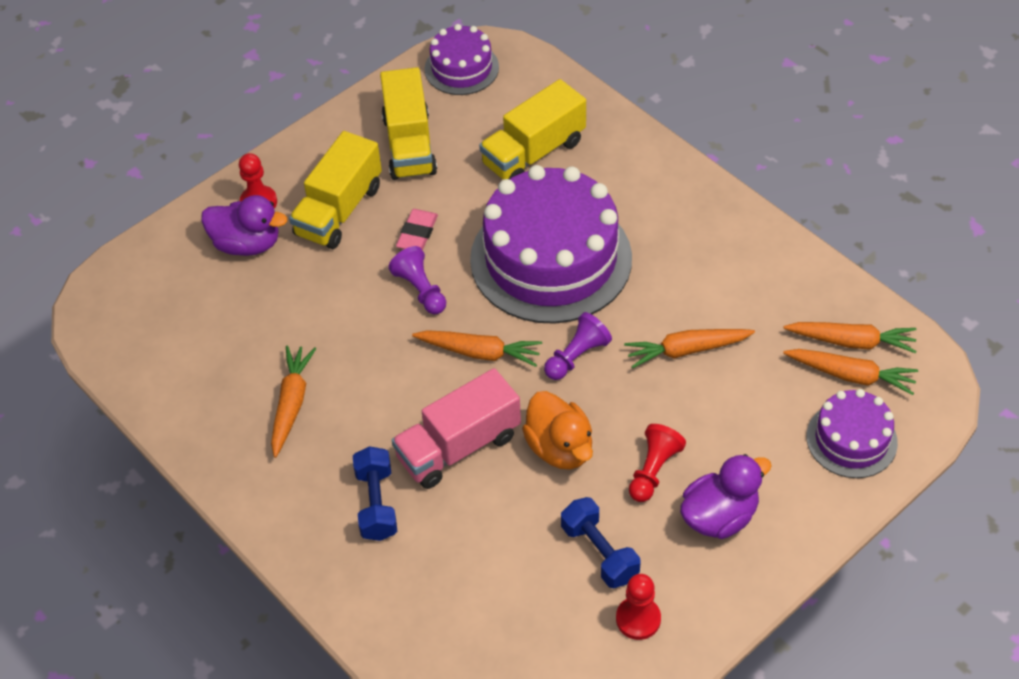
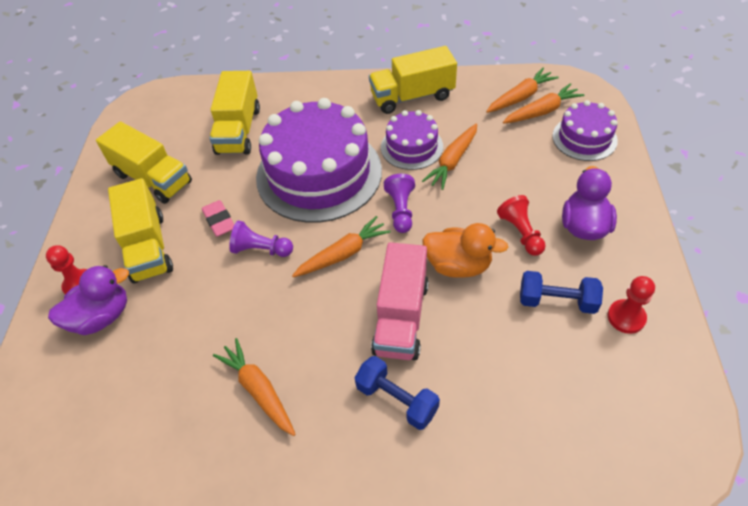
camera: 45 degrees left, 0 degrees up
purple cake [424,24,499,95] -> purple cake moved to [381,110,443,170]
none -> yellow truck [369,46,457,114]

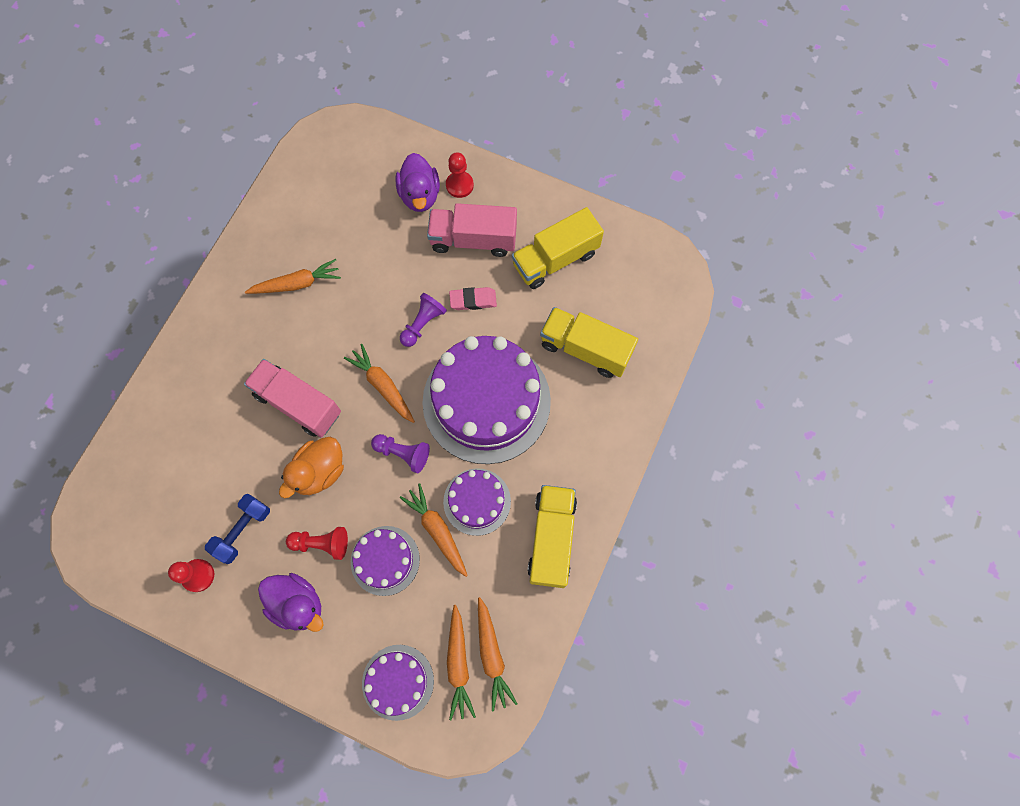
camera: 110 degrees right, 20 degrees up
yellow truck [108,178,173,283] -> pink truck [427,203,517,257]
orange carrot [292,216,391,277] -> orange carrot turned 150 degrees clockwise [344,344,415,423]
blue dumbbell [355,356,440,430] -> none
none -> purple cake [351,526,420,596]

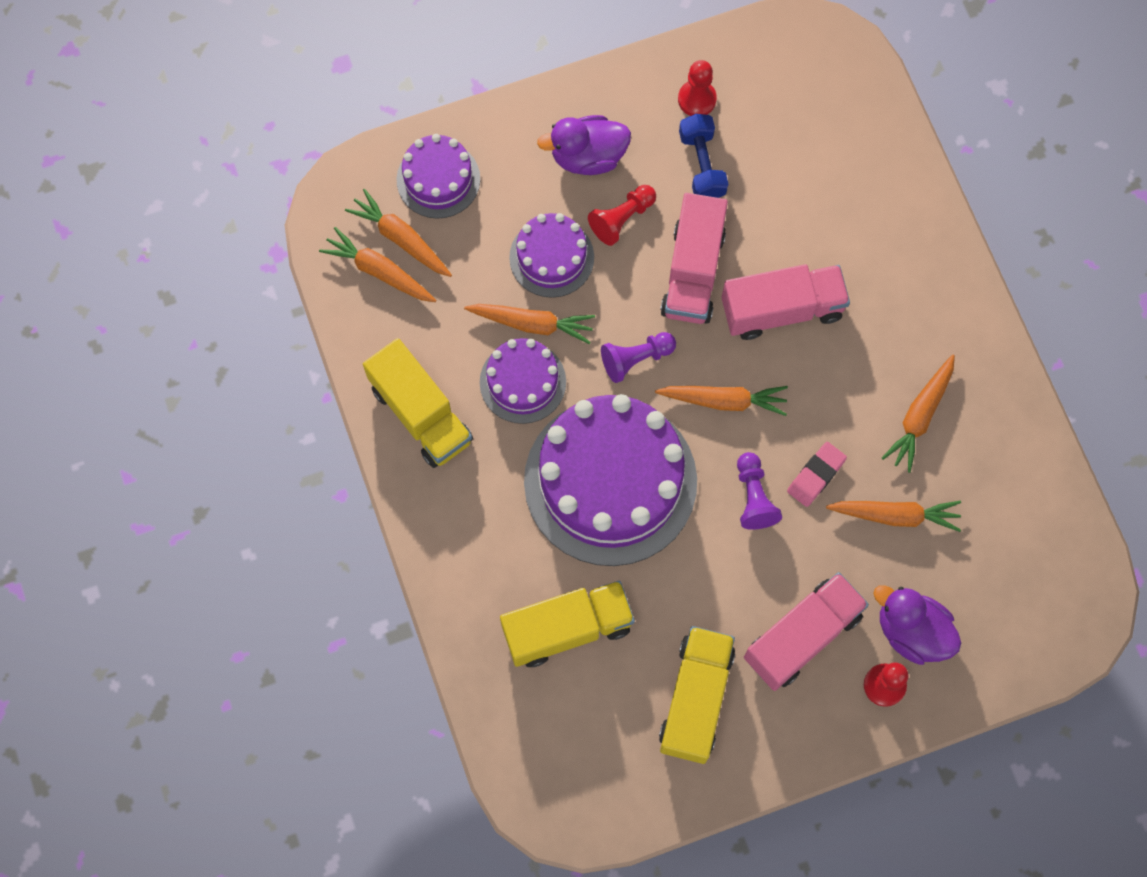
camera: 135 degrees right, 0 degrees up
orange duck [279,437,344,498] -> pink truck [660,193,728,324]
pink eraser [449,287,497,310] -> pink eraser moved to [787,442,847,507]
none -> orange carrot [826,501,961,532]

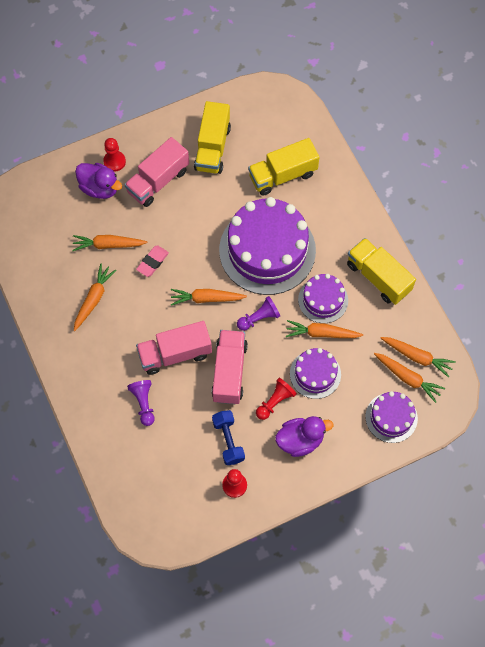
camera: 175 degrees right, 5 degrees down
purple pawn [737,452,782,530] -> purple pawn moved to [127,380,155,426]

